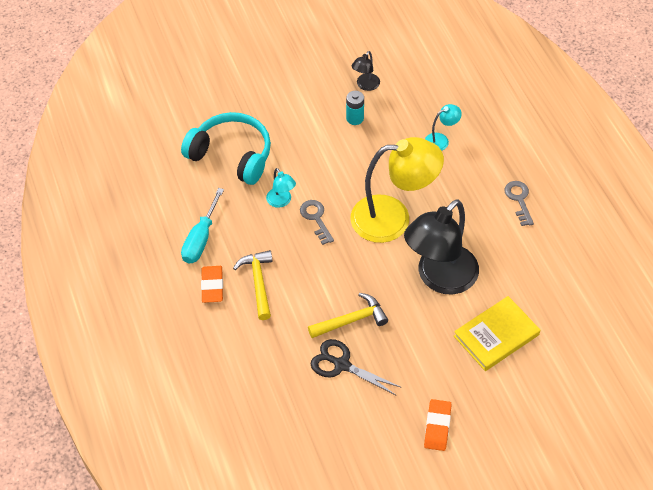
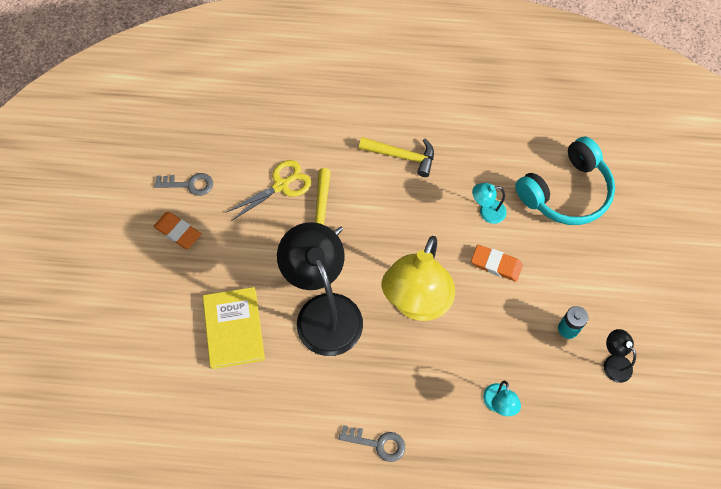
camera: 115 degrees right, 10 degrees up
turquoise screwdriver [181,188,224,263] -> none
orange eraser [201,266,223,303] -> orange eraser moved to [471,245,523,282]
grey key [300,200,334,245] -> grey key moved to [154,173,213,196]
black scissors [311,339,402,396] -> yellow scissors [225,160,312,221]

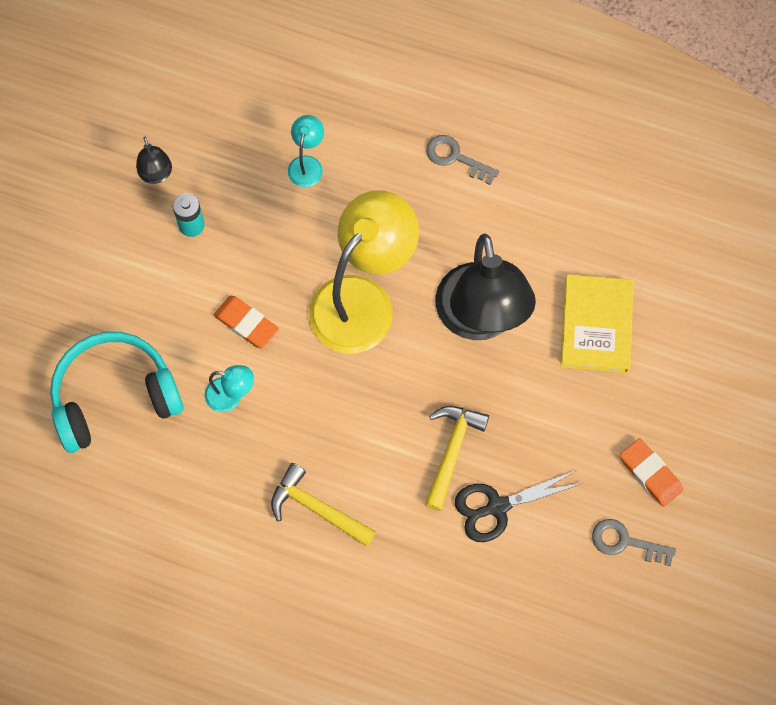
camera: 165 degrees left, 5 degrees up
yellow scissors [225,160,312,221] -> black scissors [455,470,583,542]

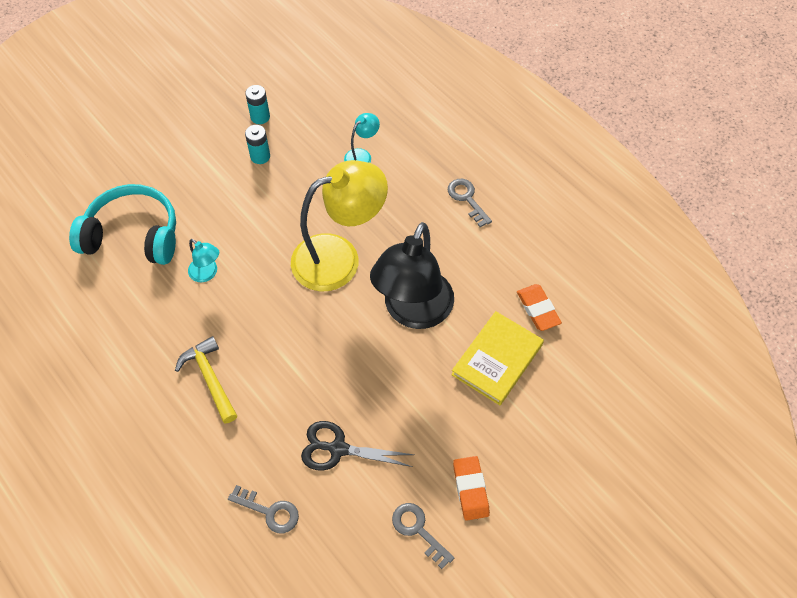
camera: 30 degrees right, 10 degrees down
black lamp [136,137,172,184] -> turquoise battery [245,85,270,124]
orange eraser [214,296,279,349] -> orange eraser moved to [517,284,562,331]
yellow hammer [425,406,489,511] -> none
none -> grey key [228,485,299,533]

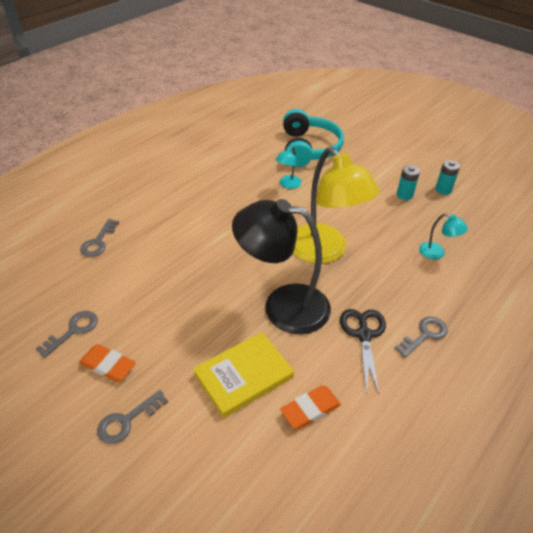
camera: 80 degrees right, 15 degrees down
yellow hammer [175,336,237,424] -> none
black scissors [301,421,414,471] -> black scissors moved to [340,309,386,394]
yellow book [451,311,544,405] -> yellow book turned 60 degrees counterclockwise [193,332,294,418]
orange eraser [453,456,490,521] -> orange eraser turned 45 degrees clockwise [79,344,136,382]
none -> grey key [97,390,168,444]

